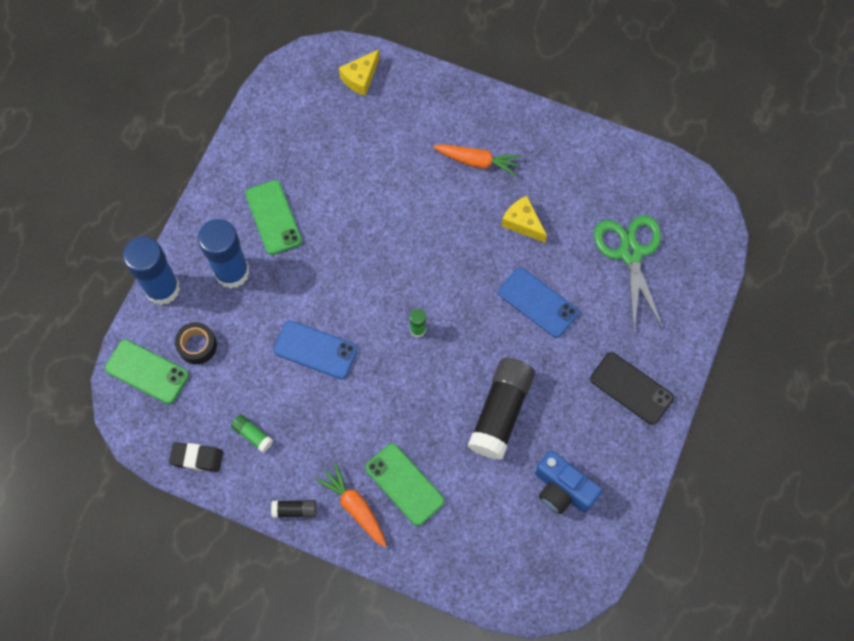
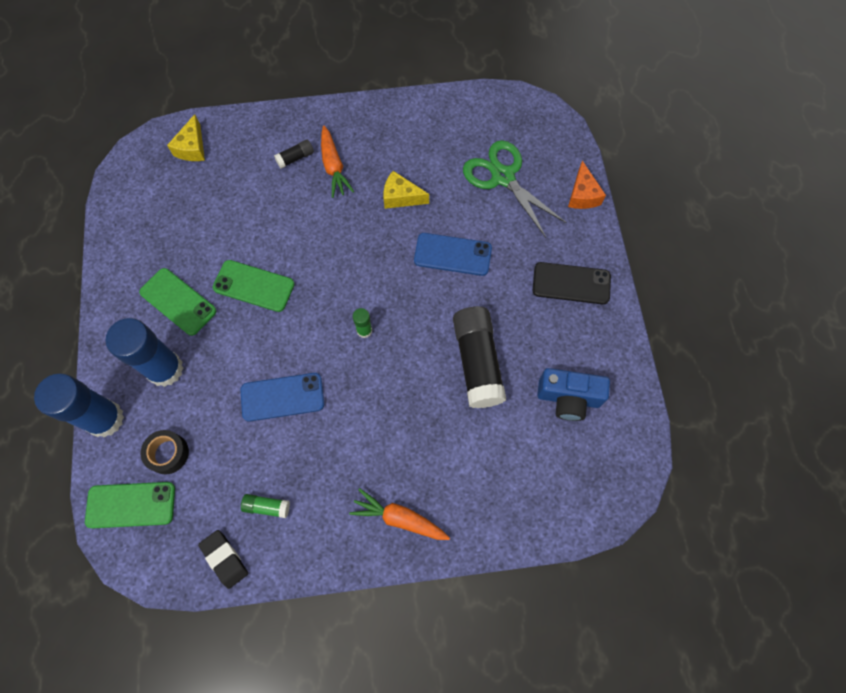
camera: 30 degrees left, 0 degrees up
black eraser [169,442,223,472] -> black eraser turned 75 degrees clockwise [198,530,248,589]
black glue stick [271,500,317,518] -> black glue stick moved to [274,139,314,169]
green phone [365,443,445,526] -> green phone moved to [213,260,295,312]
orange carrot [433,144,521,176] -> orange carrot turned 90 degrees clockwise [321,126,354,198]
none -> orange cheese [568,161,606,209]

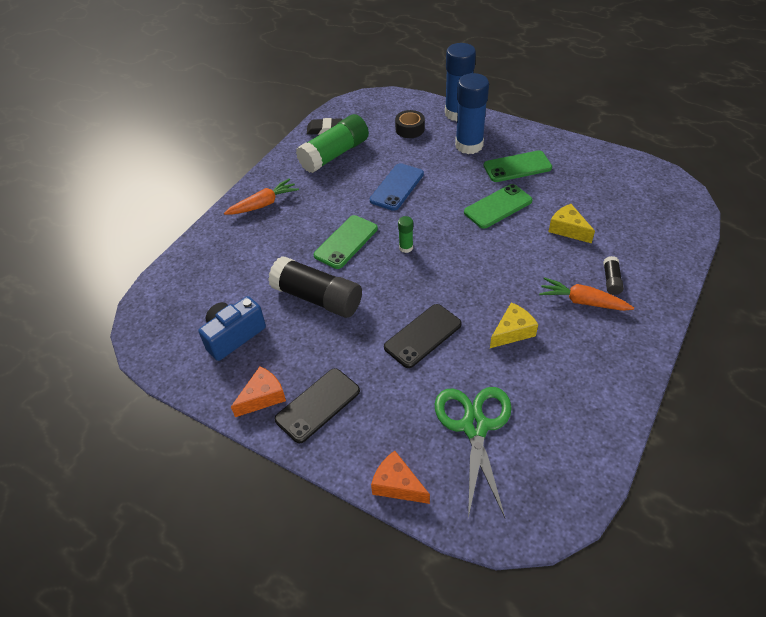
camera: 130 degrees right, 20 degrees down
green phone [85,482,175,528] -> green phone moved to [314,215,378,269]
yellow cheese [167,114,205,161] -> yellow cheese moved to [548,204,595,243]
green glue stick [241,494,290,518] -> green glue stick [296,114,369,173], size x2.26
blue phone [414,233,492,276] -> black phone [384,304,462,368]
green scissors [463,140,567,238] -> green scissors turned 90 degrees counterclockwise [435,387,512,518]
none -> orange cheese [231,366,286,417]

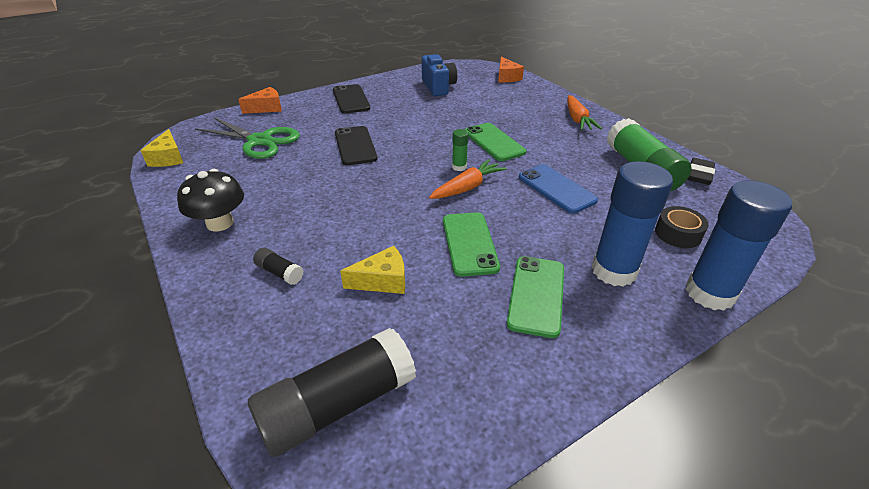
camera: 115 degrees right, 10 degrees down
orange cheese [231,366,286,417] -> orange cheese moved to [498,57,524,82]
black glue stick [268,256,362,318] -> black glue stick moved to [248,328,416,457]
yellow cheese [490,302,538,348] -> yellow cheese moved to [141,129,183,167]
orange carrot [539,277,634,311] -> orange carrot moved to [429,159,507,199]
none -> black mushroom [177,169,244,231]

